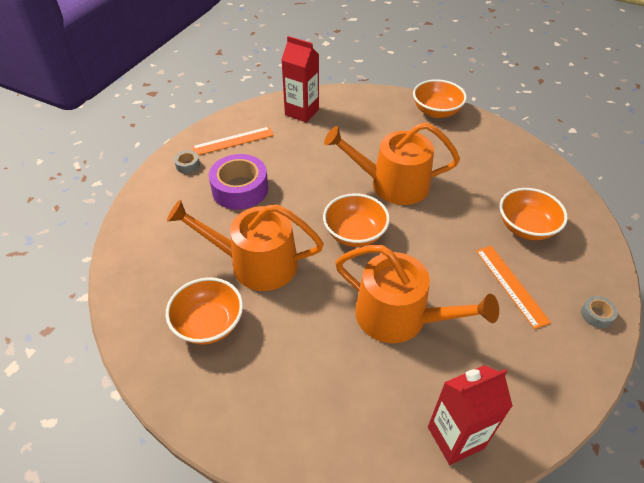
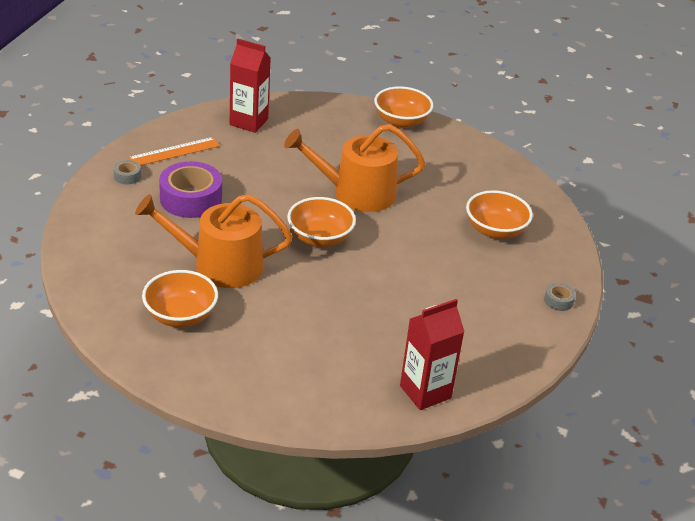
camera: 10 degrees left, 10 degrees down
orange watering can [335,245,499,343] -> none
orange ruler [476,246,551,329] -> none

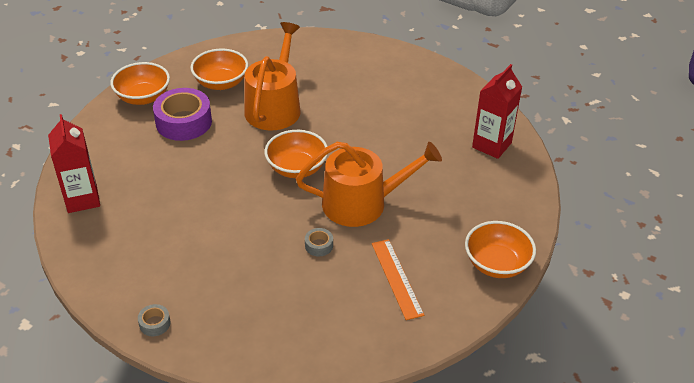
camera: 105 degrees right, 5 degrees up
grey tape [113,160,141,184] -> grey tape moved to [305,228,333,256]
orange ruler [128,137,220,166] -> orange ruler moved to [372,239,424,320]
purple tape [159,161,222,218] -> purple tape moved to [153,88,212,141]
orange watering can [284,124,425,212] -> orange watering can turned 75 degrees clockwise [296,142,442,227]
orange bowl [466,190,533,239] -> orange bowl moved to [110,62,170,105]

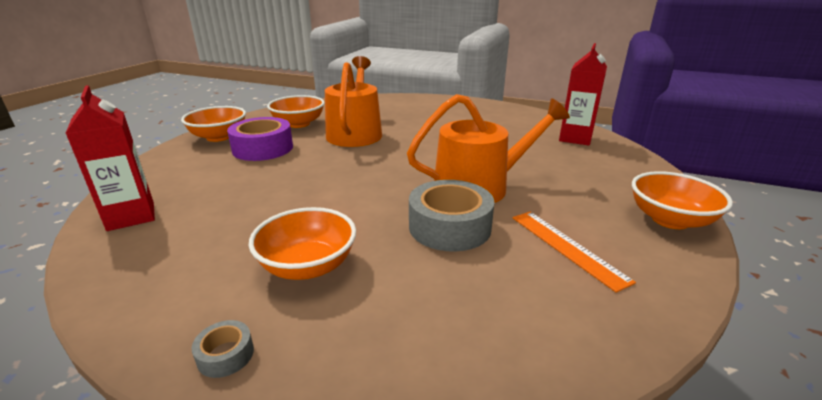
camera: 10 degrees left, 15 degrees down
orange bowl [264,130,328,178] -> orange bowl moved to [249,207,356,280]
grey tape [305,228,333,256] -> grey tape [409,180,495,252], size x2.26

